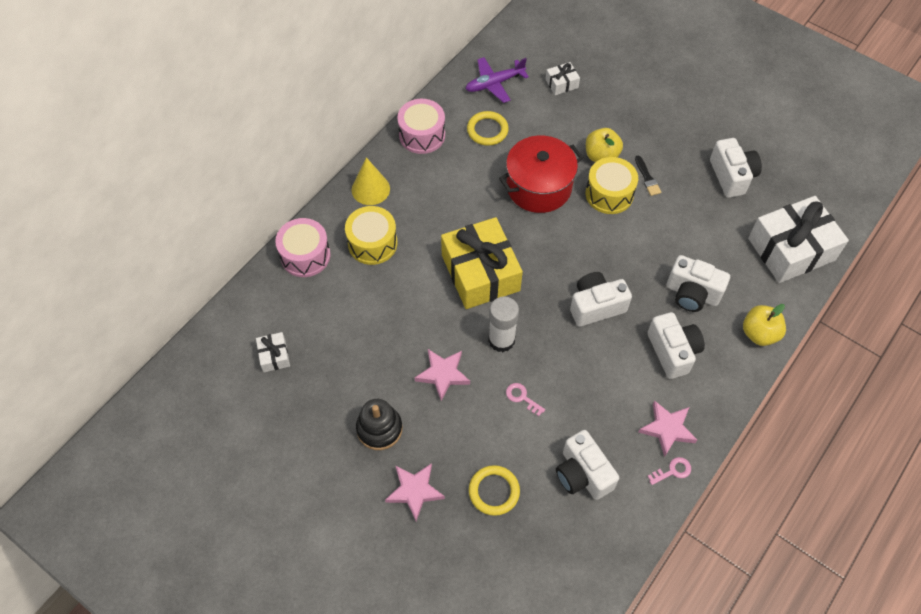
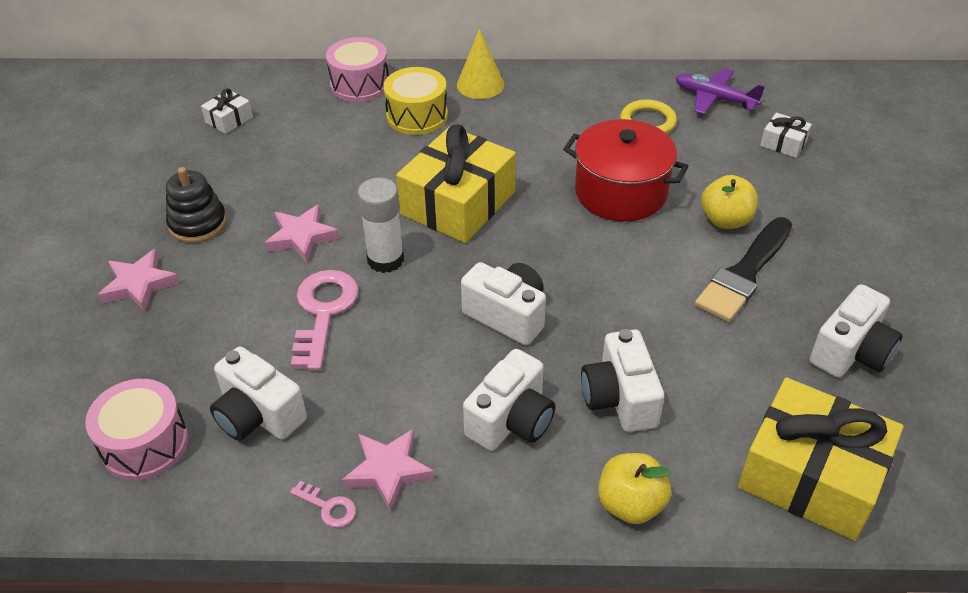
camera: 55 degrees right, 15 degrees down
pink drum [397,99,445,154] -> pink drum moved to [85,379,188,480]
yellow ring [469,465,520,516] -> none
pink key [506,383,545,416] -> pink key [291,270,359,371], size x2.12
white camera [556,430,619,500] -> white camera turned 75 degrees counterclockwise [210,346,307,441]
yellow drum [586,157,638,214] -> none
black brush [635,156,661,196] -> black brush [695,217,792,322], size x2.15
white gift [748,196,849,283] -> yellow gift [738,377,904,541]

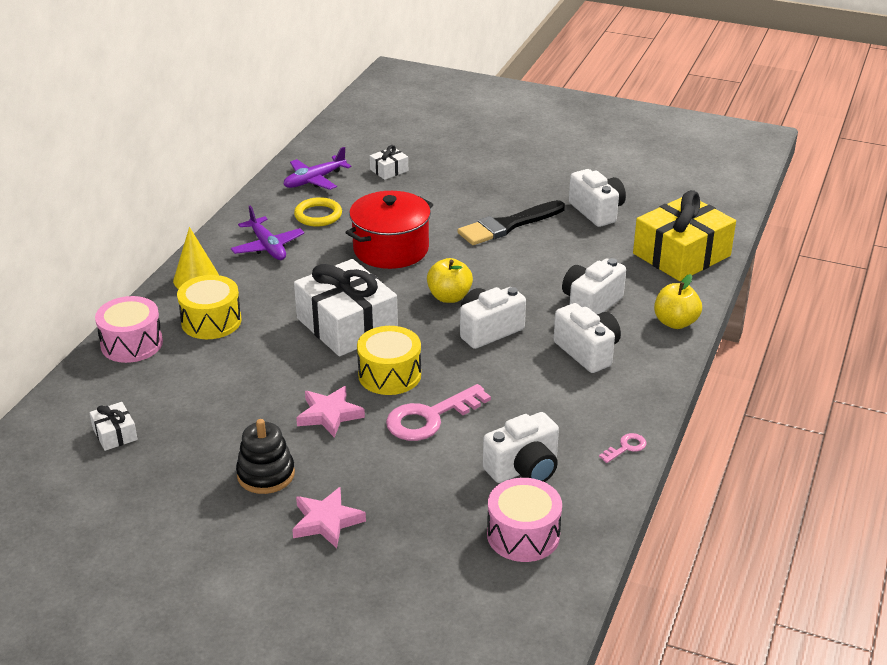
camera: 70 degrees left, 10 degrees down
pink key [291,270,359,371] -> pink key turned 60 degrees counterclockwise [386,384,491,441]
pink star [342,429,434,512] -> none
white glue stick [357,178,404,273] -> yellow drum [357,326,421,395]
yellow gift [396,124,516,243] -> white gift [294,259,398,357]
white camera [581,329,664,432] -> white camera turned 120 degrees clockwise [562,258,626,314]
black brush [695,217,792,322] -> black brush turned 90 degrees clockwise [458,200,565,245]
yellow apple [701,175,758,229] -> yellow apple moved to [427,258,473,303]
none -> purple plane [231,206,304,260]

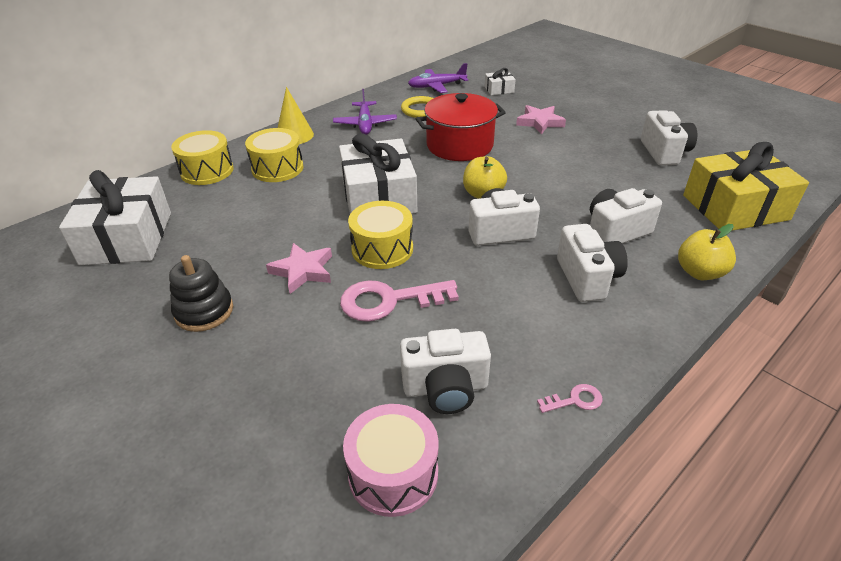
camera: 25 degrees right, 5 degrees up
white gift [90,402,138,451] -> white gift [59,170,171,265], size x2.29
pink drum [95,296,163,363] -> yellow drum [171,130,233,185]
pink star [292,487,366,548] -> pink star moved to [516,105,566,134]
black brush [458,200,565,245] -> none

